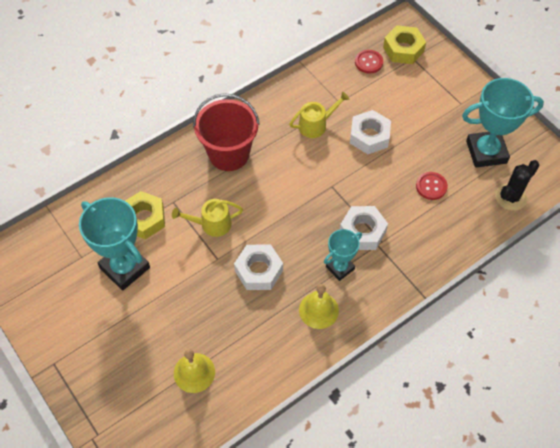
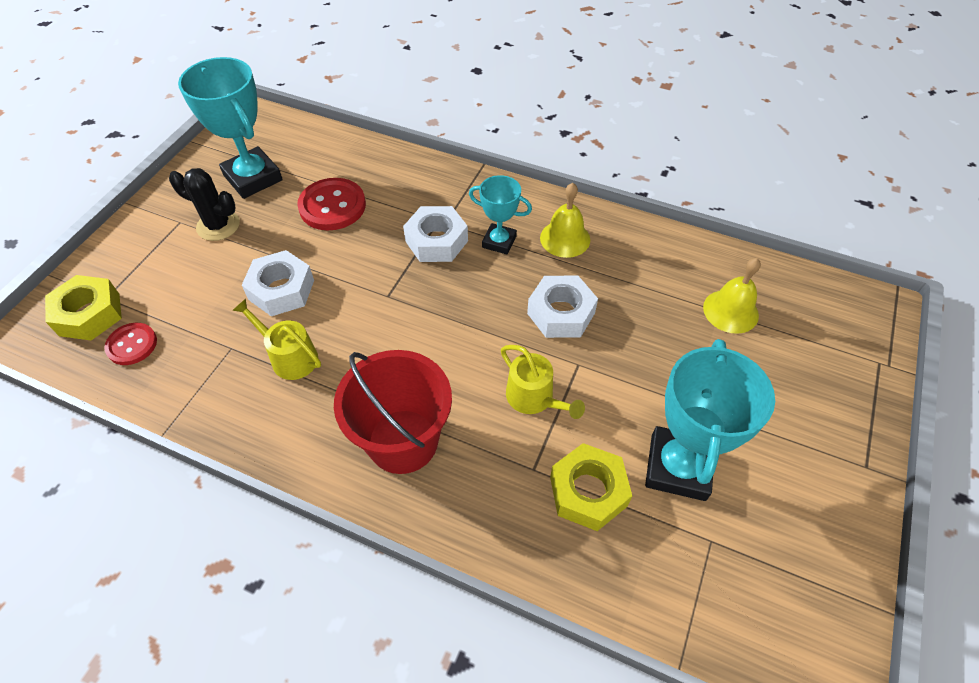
camera: 120 degrees left, 5 degrees down
red button [416,172,448,200] -> red button [297,178,366,230], size x1.61
black cactus [495,160,539,211] -> black cactus moved to [169,168,240,241]

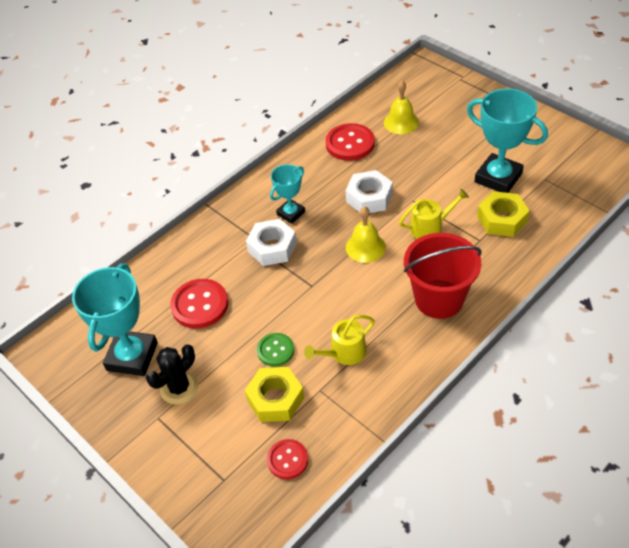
camera: 65 degrees left, 5 degrees down
yellow nut [45,275,122,340] -> yellow nut moved to [245,367,304,422]
turquoise trophy [178,57,283,199] -> turquoise trophy turned 60 degrees counterclockwise [72,264,158,376]
white nut [242,250,314,316] -> green button [257,333,294,366]
yellow bell [540,183,590,258] -> yellow bell moved to [346,206,386,263]
none -> red button [326,123,375,161]

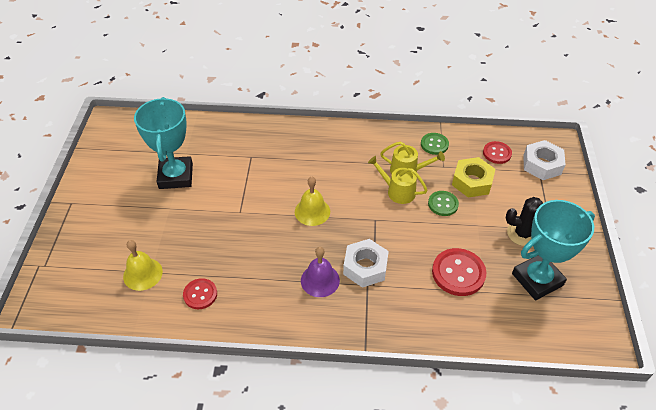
camera: 135 degrees left, 0 degrees up
turquoise trophy [270,164,305,224] -> purple bell [301,247,340,297]
red button [326,123,375,161] -> red button [183,278,217,309], size x0.62
white nut [346,170,393,213] -> white nut moved to [523,140,566,180]
yellow watering can [399,189,469,239] -> yellow watering can moved to [368,156,428,204]
red bucket [404,233,482,319] -> none
yellow nut [477,191,530,237] -> none
none -> green button [421,133,449,155]

